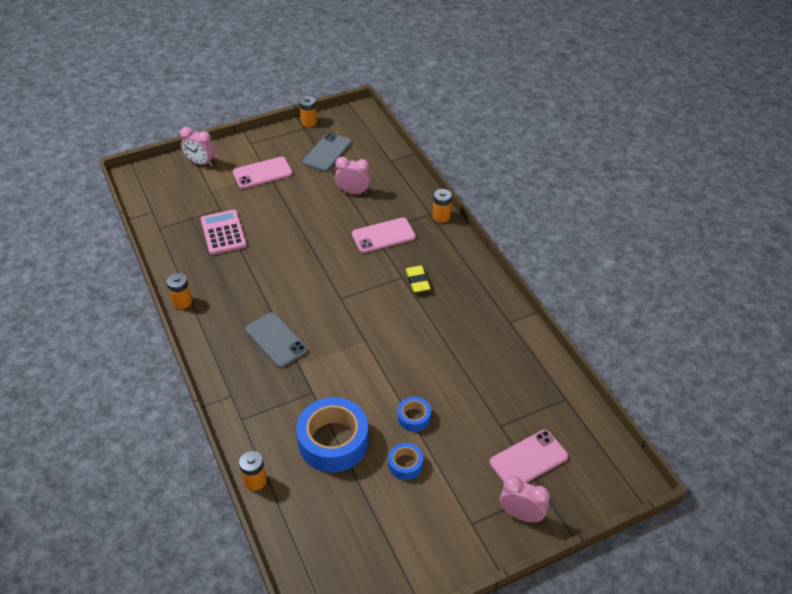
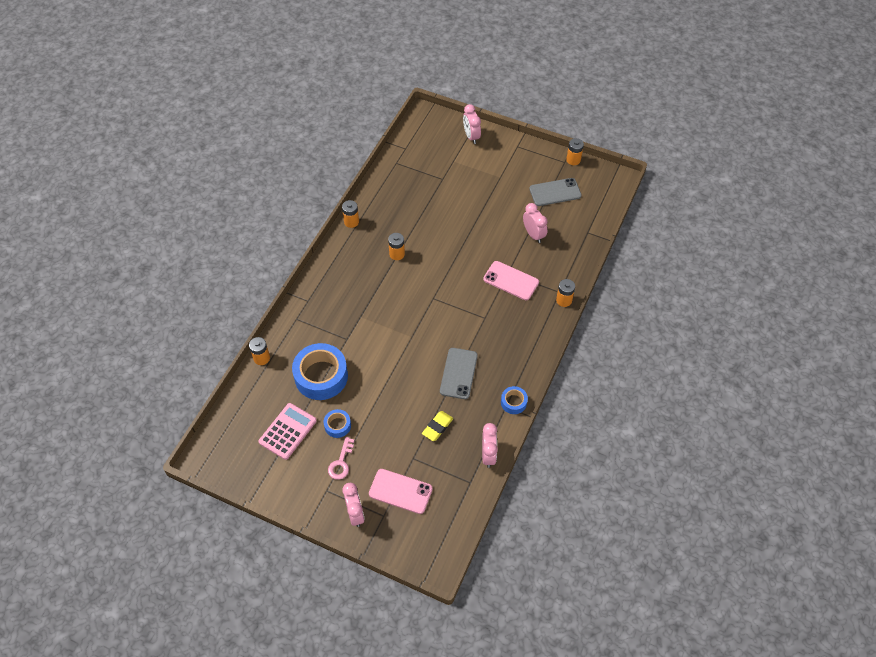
camera: 50 degrees right, 10 degrees up
pink calculator [201,210,247,255] -> pink calculator moved to [258,403,317,460]
pink phone [233,157,293,189] -> none
grey phone [245,312,308,368] -> grey phone moved to [440,348,478,399]
blue tape [398,397,431,432] -> blue tape moved to [501,386,528,414]
yellow eraser [406,266,431,293] -> yellow eraser moved to [422,411,453,441]
none -> pink key [328,437,354,480]
none -> orange battery [388,233,405,260]
none -> pink clock [482,423,498,468]

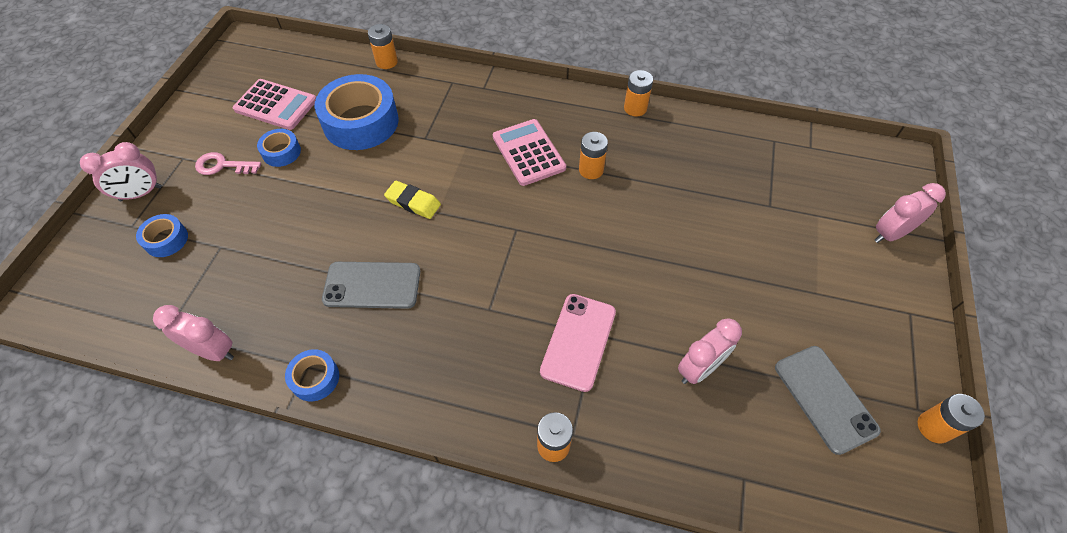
camera: 80 degrees right, 0 degrees up
pink phone [369,469,433,514] -> blue tape [136,214,188,257]
yellow eraser [422,411,453,441] -> yellow eraser moved to [384,181,441,219]
pink clock [482,423,498,468] -> pink clock turned 150 degrees counterclockwise [153,305,234,361]
none -> pink calculator [493,119,566,186]

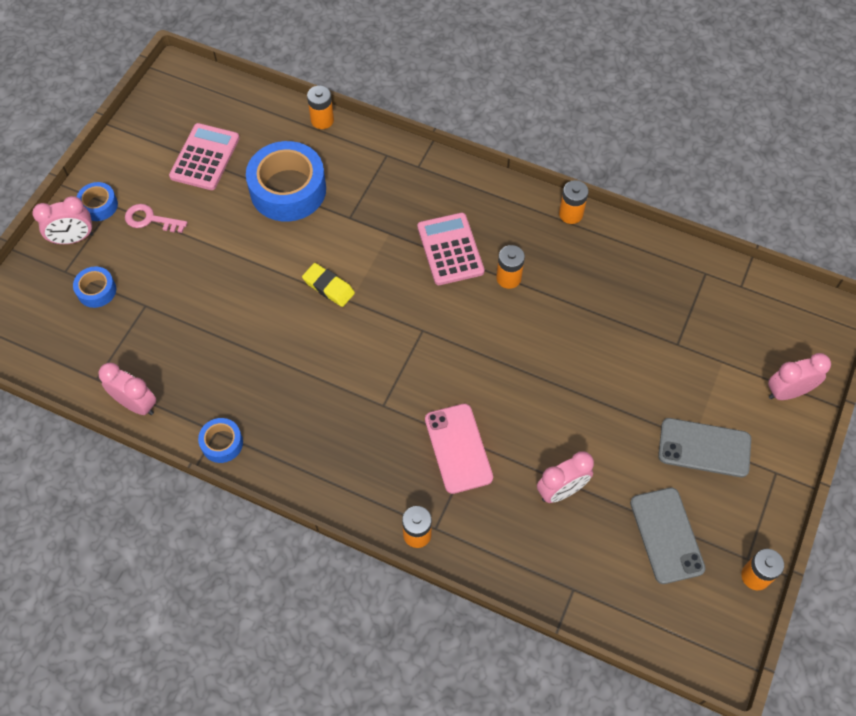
camera: 10 degrees right, 5 degrees up
pink calculator [233,79,316,130] -> pink calculator turned 105 degrees counterclockwise [169,123,240,190]
blue tape [257,129,301,167] -> blue tape moved to [77,182,118,221]
grey phone [322,262,420,309] -> grey phone moved to [658,418,751,477]
pink phone [540,294,616,392] -> pink phone turned 45 degrees counterclockwise [425,404,493,494]

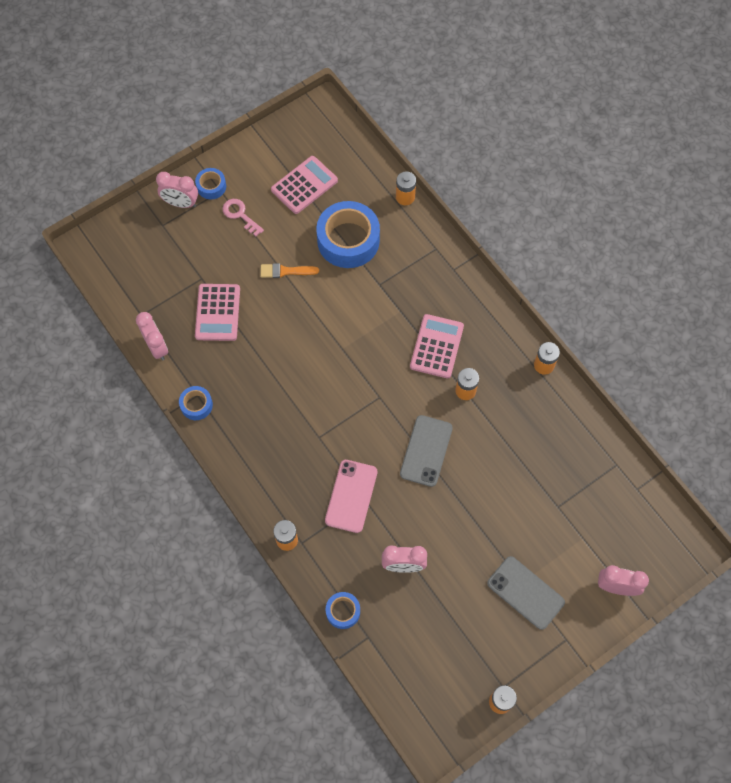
camera: 30 degrees right, 5 degrees up
blue tape [73,266,116,308] -> blue tape moved to [326,592,360,629]
yellow eraser [302,263,355,307] -> none
grey phone [630,488,706,584] -> grey phone moved to [400,415,453,487]
none -> pink calculator [195,284,240,341]
none -> orange brush [260,263,319,278]

